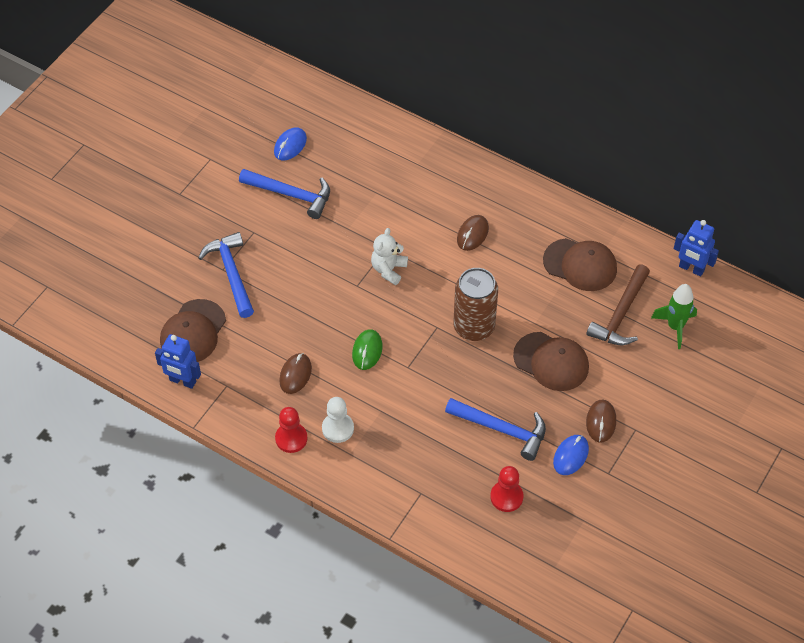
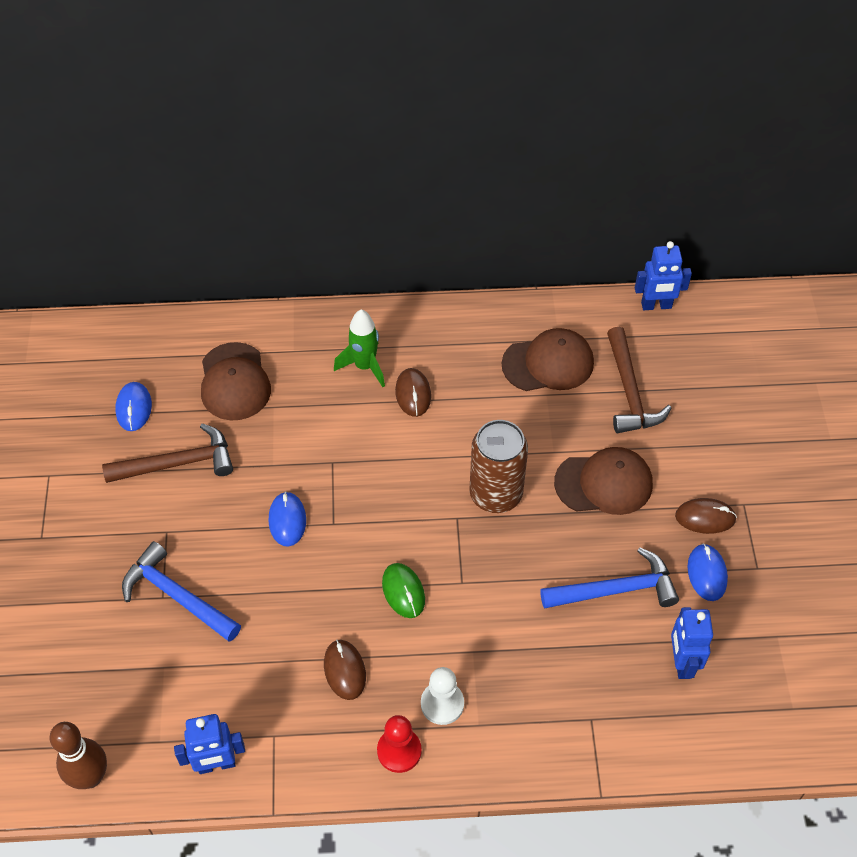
camera: 35 degrees left, 0 degrees up
brown cap [160,299,226,362] -> brown cap moved to [201,342,271,420]
blue hammer [239,169,330,219] -> brown hammer [102,423,233,483]
white teddy bear [371,228,408,285] -> none
red pawn [490,466,524,512] -> blue robot [671,607,713,679]
brown mouse [586,400,616,443] -> brown mouse turned 60 degrees counterclockwise [675,498,737,534]
green rocket [651,284,697,349] -> green rocket moved to [334,310,385,387]
none -> brown bowling pin [49,722,107,789]
none -> blue mouse [268,491,306,547]

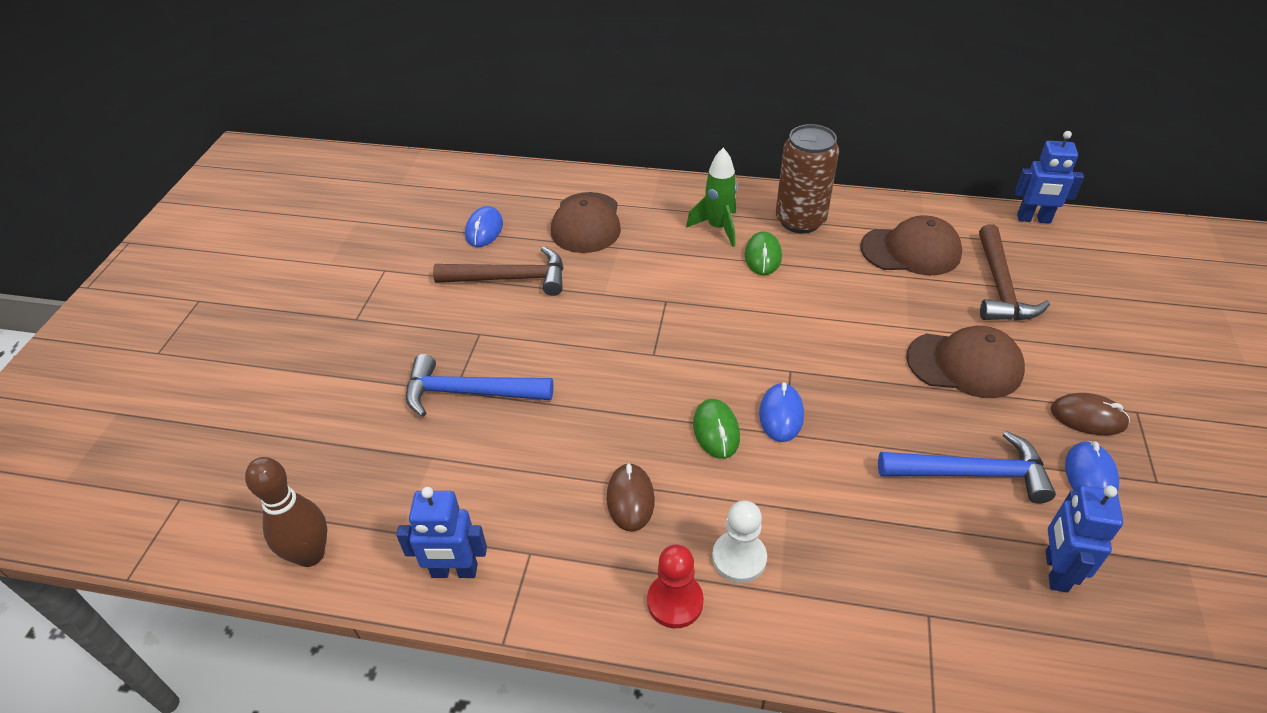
camera: 15 degrees right, 10 degrees down
blue hammer [122,541,241,642] -> blue hammer turned 45 degrees counterclockwise [406,354,553,417]
blue mouse [268,491,306,547] -> blue mouse moved to [759,382,804,442]
brown mouse [395,368,431,417] -> green mouse [745,231,782,275]
brown can [469,420,528,513] -> brown can moved to [776,124,839,233]

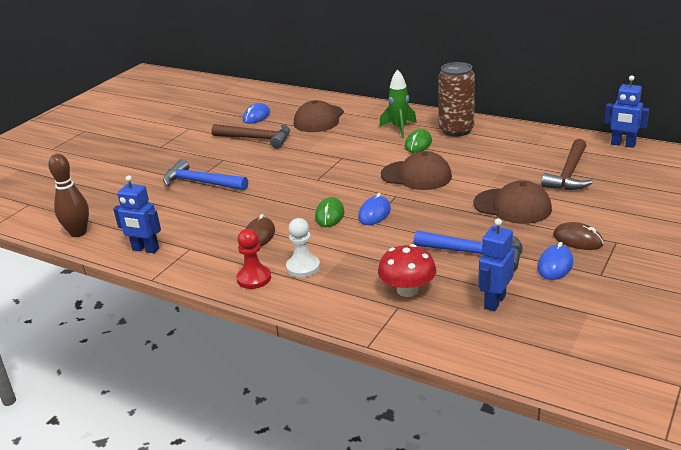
camera: 20 degrees right, 15 degrees down
brown cap [861,215,962,275] -> brown cap moved to [381,151,452,190]
none -> red mushroom [378,244,436,297]

